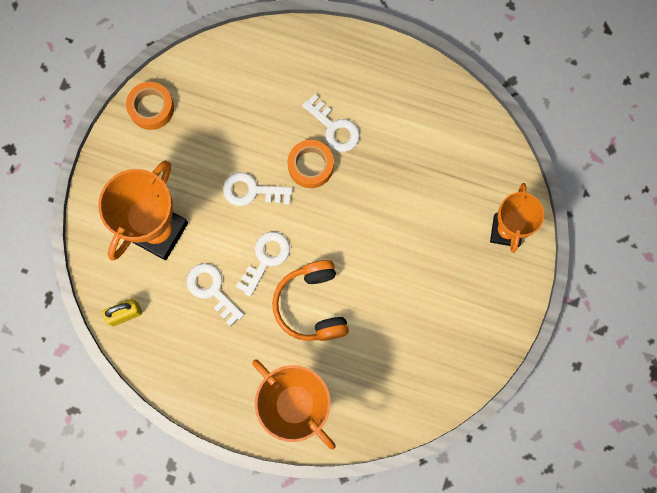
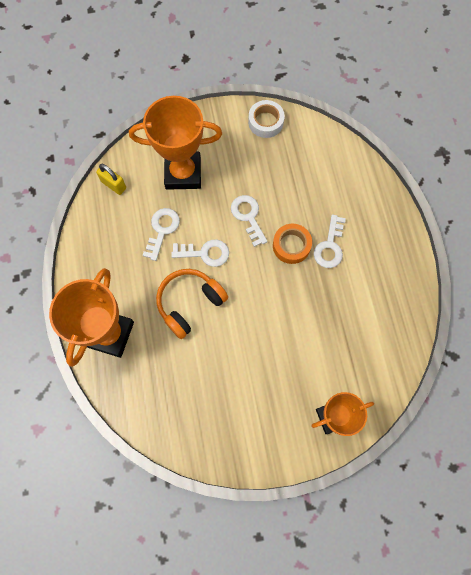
camera: 60 degrees right, 5 degrees down
orange tape [126,82,174,130] -> white tape [248,100,285,138]

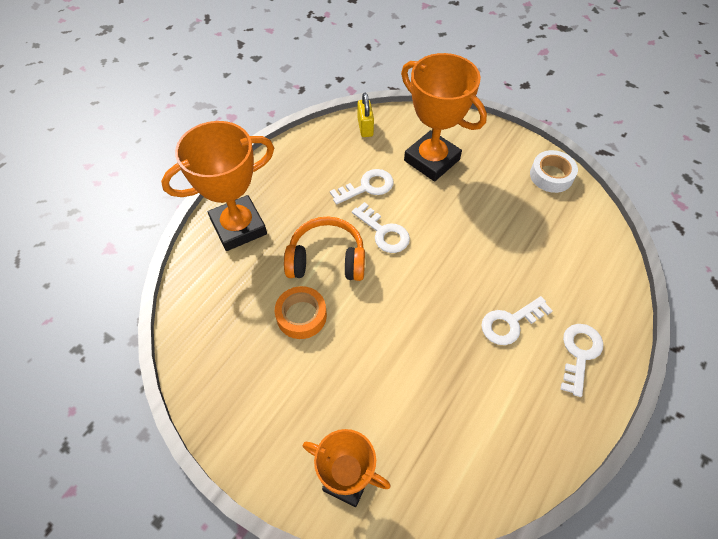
camera: 45 degrees right, 15 degrees down
white key [231,195,267,247] -> white key moved to [560,324,603,397]
orange tape [273,224,312,264] -> orange tape moved to [275,286,327,339]

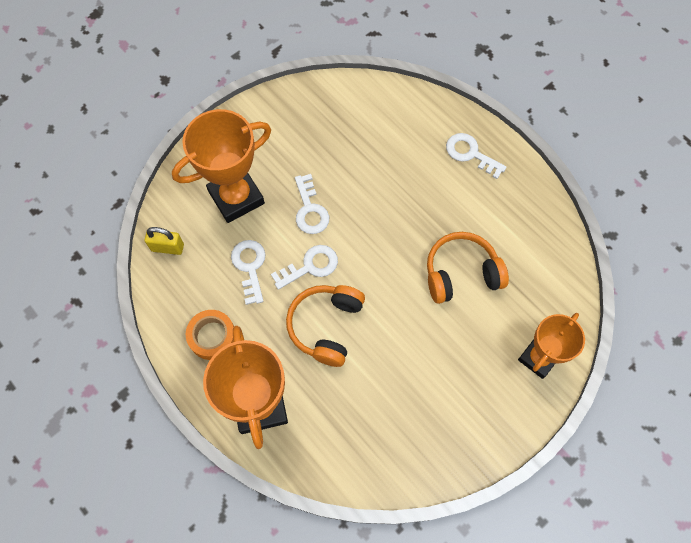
camera: 75 degrees left, 10 degrees up
orange tape [275,286,327,339] -> orange tape moved to [185,310,234,360]
white key [481,296,553,345] -> white key moved to [295,174,329,234]
white tape [530,150,578,193] -> none
none -> orange headphones [427,232,509,304]

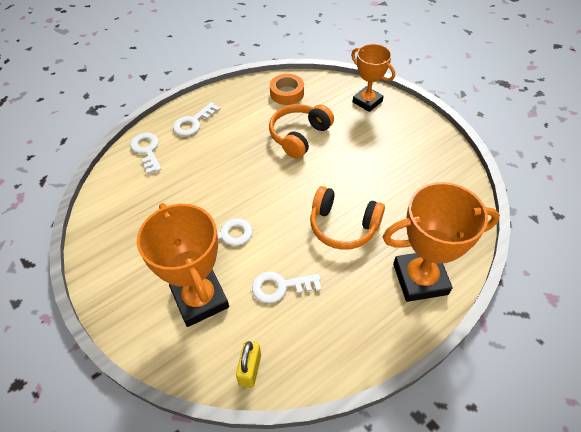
camera: 85 degrees left, 15 degrees down
orange tape [185,310,234,360] -> orange tape moved to [270,74,304,105]
white key [271,245,338,290] -> white key moved to [130,133,162,174]
orange headphones [427,232,509,304] -> orange headphones turned 45 degrees clockwise [269,104,334,159]

